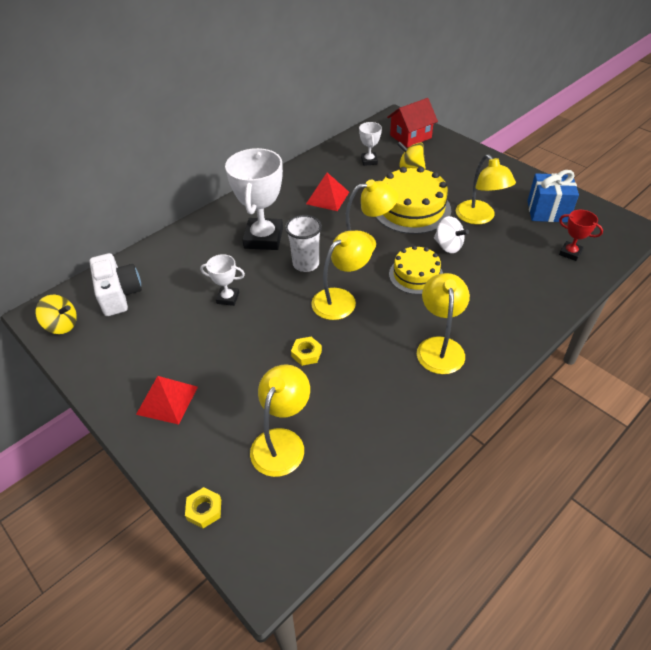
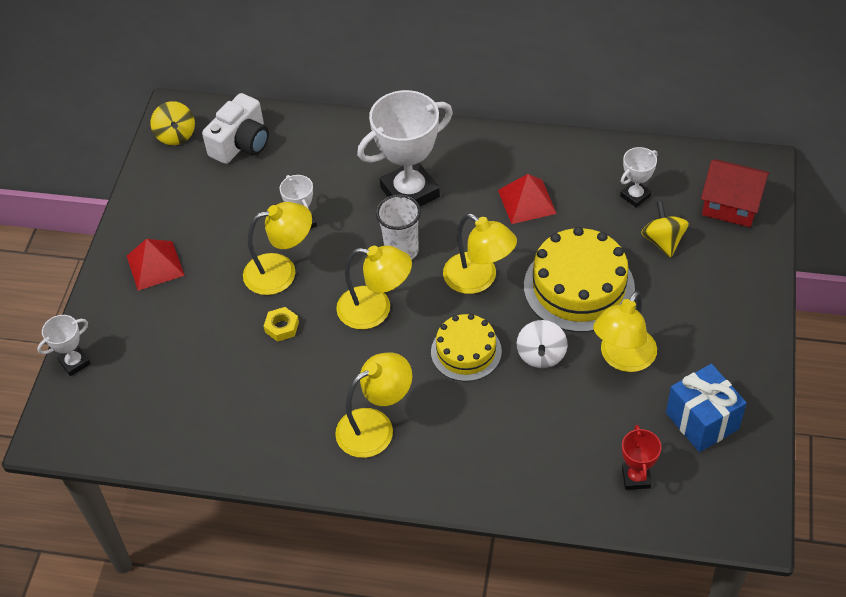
camera: 55 degrees right, 5 degrees up
yellow nut [185,487,221,528] -> white trophy [37,315,91,376]
yellow lamp [250,364,310,477] -> yellow lamp moved to [243,202,312,295]

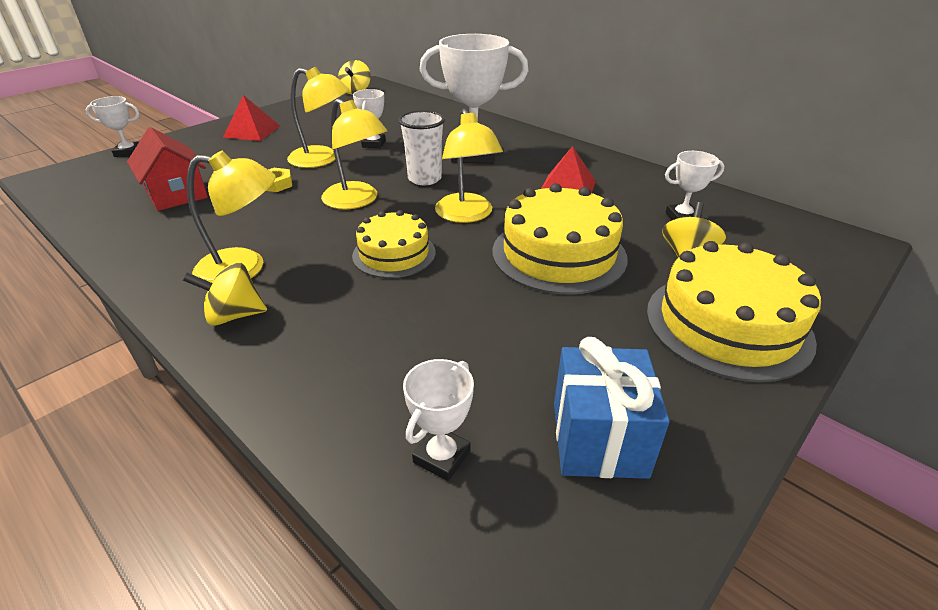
camera: 30 degrees right, 15 degrees down
white camera [202,93,269,164] -> none
white spinning top [517,320,567,368] -> none
yellow lamp [593,291,657,372] -> none
red trophy [622,425,661,490] -> white trophy [403,359,474,481]
red house [701,159,769,227] -> red house moved to [127,127,208,211]
none -> yellow spinning top [183,262,267,326]
none -> yellow cake [647,241,821,382]

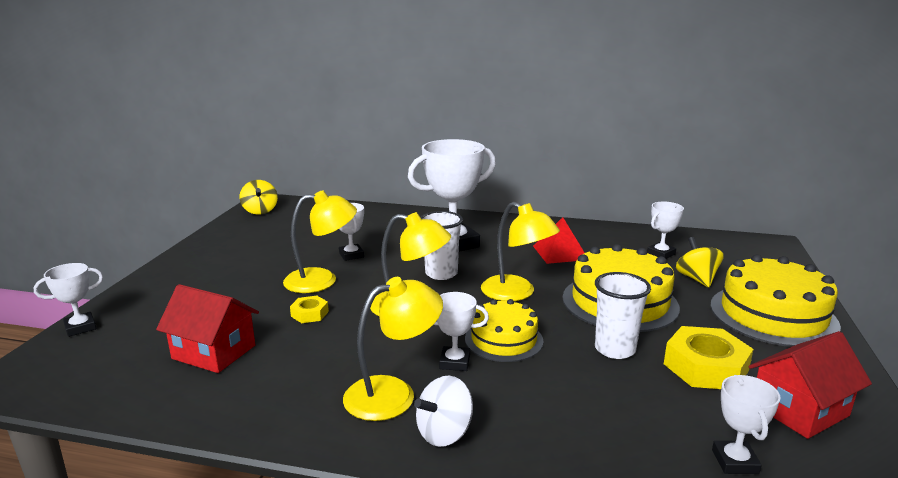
camera: 30 degrees left, 15 degrees down
yellow spinning top [183,262,267,326] -> white spinning top [414,376,473,447]
red pyramid [223,95,280,141] -> none
blue gift [554,337,670,479] -> red house [749,331,872,439]
none -> white trophy [433,292,489,371]
none -> white cup [595,272,651,359]
none -> yellow nut [664,326,754,389]

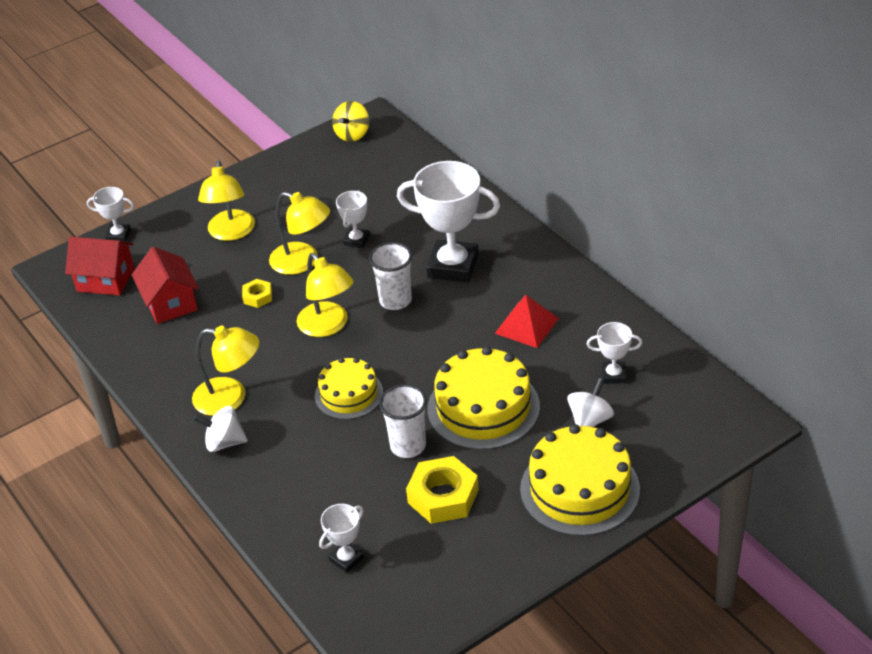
camera: 45 degrees right, 20 degrees up
white trophy [433,292,489,371] -> none
yellow lamp [481,202,560,301] -> yellow lamp moved to [198,160,255,241]
yellow spinning top [676,237,724,287] -> white spinning top [567,378,614,427]
red house [749,331,872,439] -> red house moved to [65,237,134,296]

